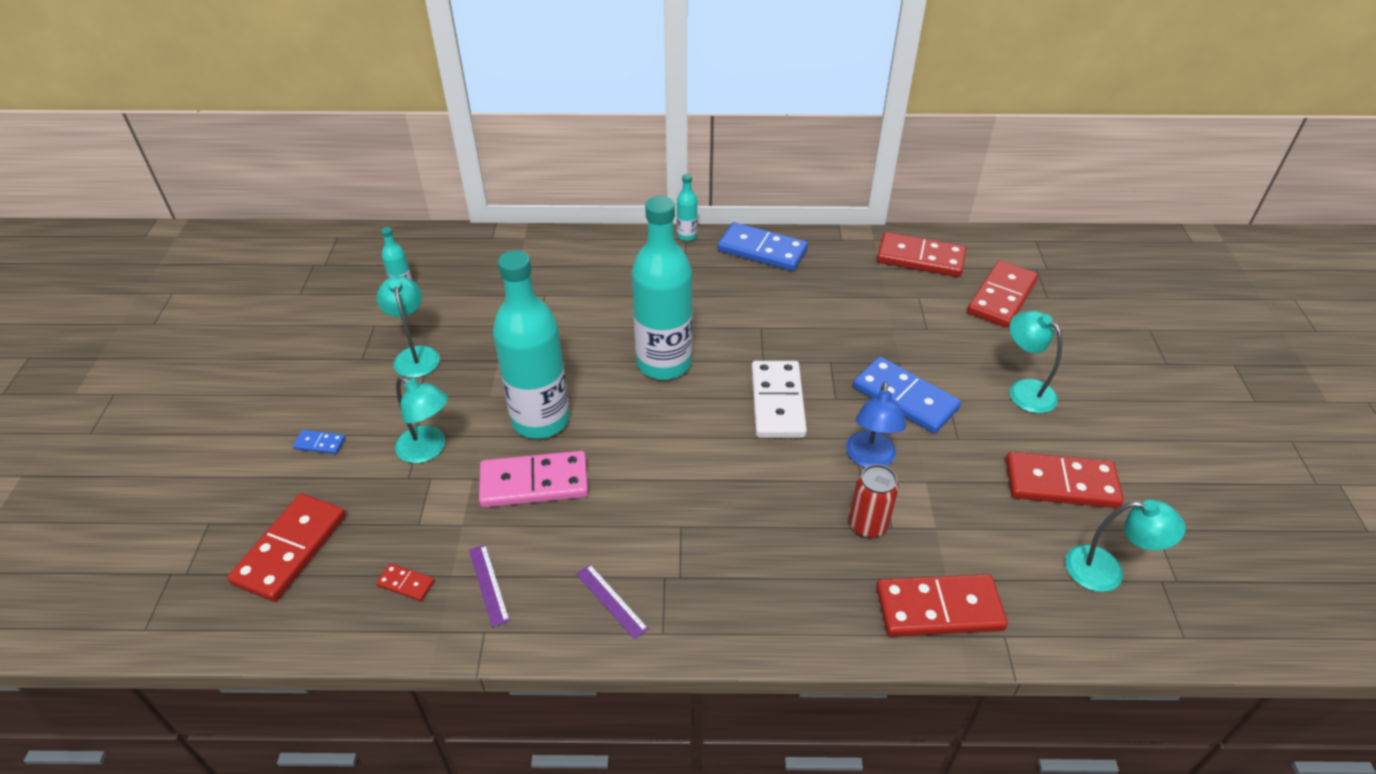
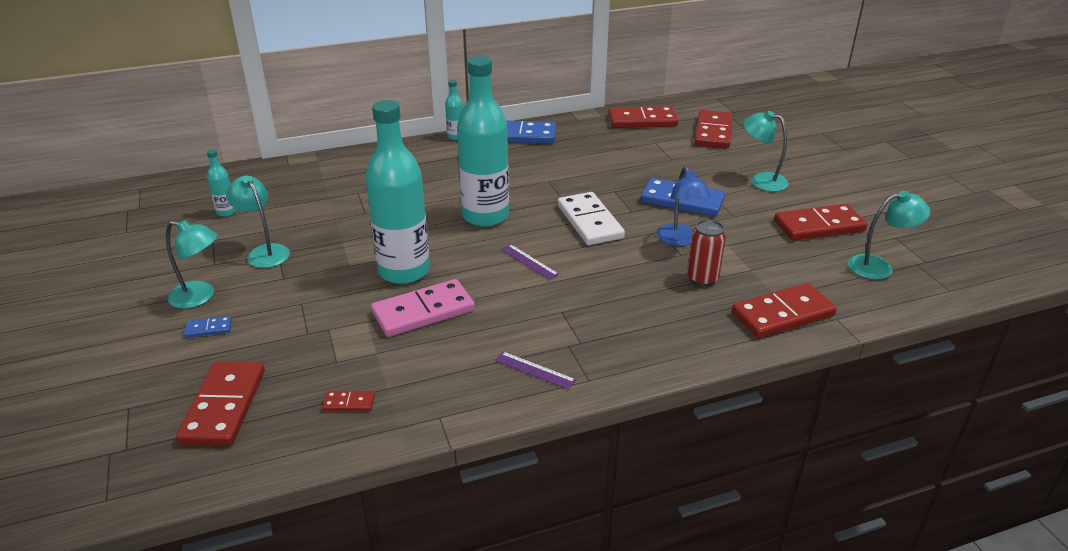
camera: 20 degrees left, 10 degrees down
turquoise lamp [395,376,448,463] -> turquoise lamp moved to [166,220,218,309]
purple ruler [469,544,510,627] -> purple ruler moved to [501,244,559,280]

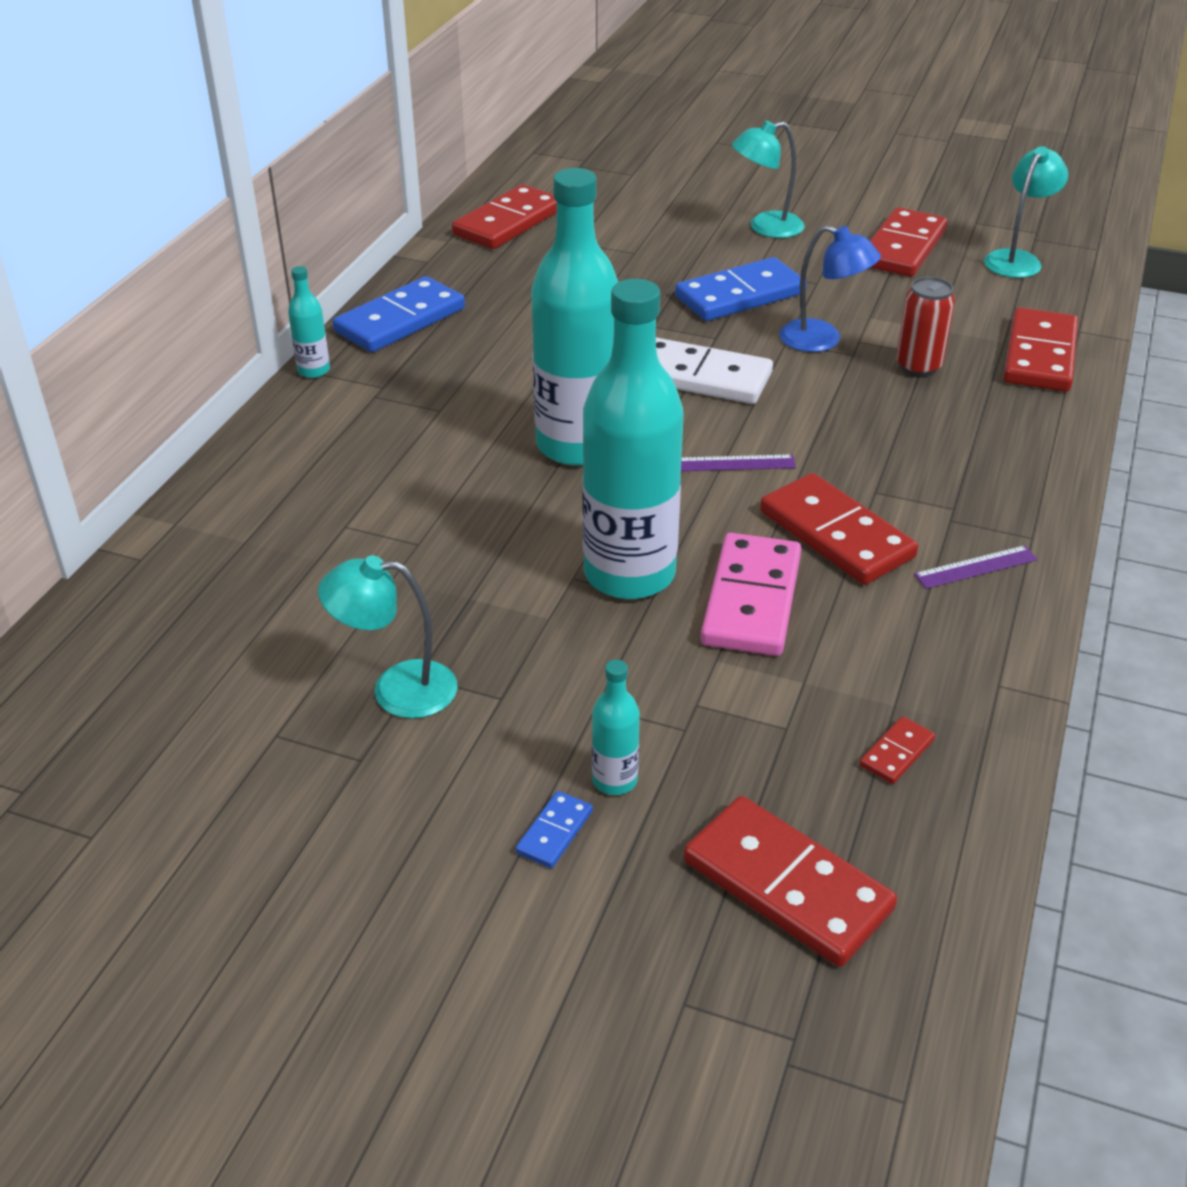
camera: 50 degrees left, 5 degrees up
turquoise lamp [166,220,218,309] -> none
turquoise bottle [207,149,237,217] -> turquoise bottle moved to [592,660,640,795]
red domino [694,110,732,149] -> red domino moved to [760,473,918,585]

